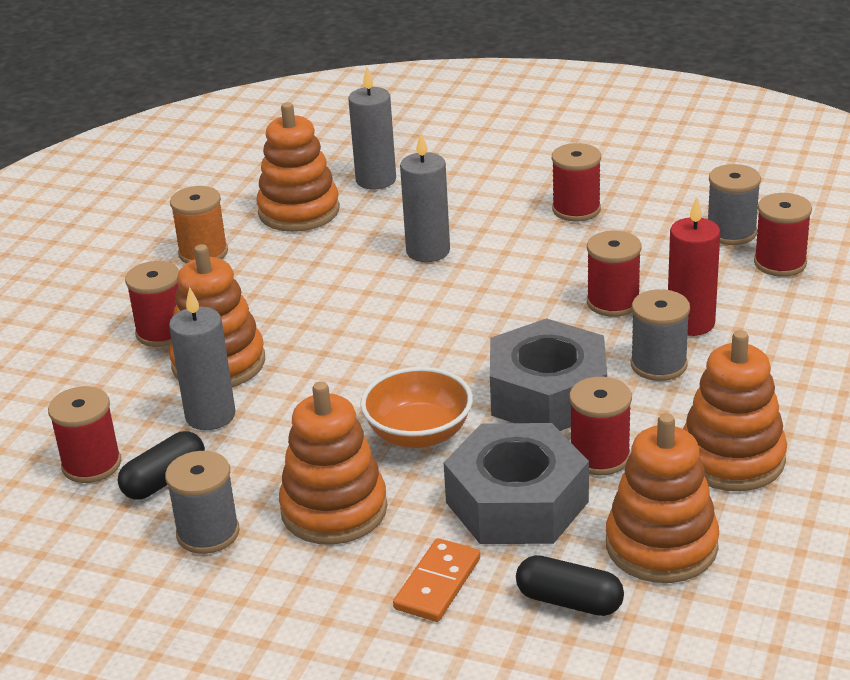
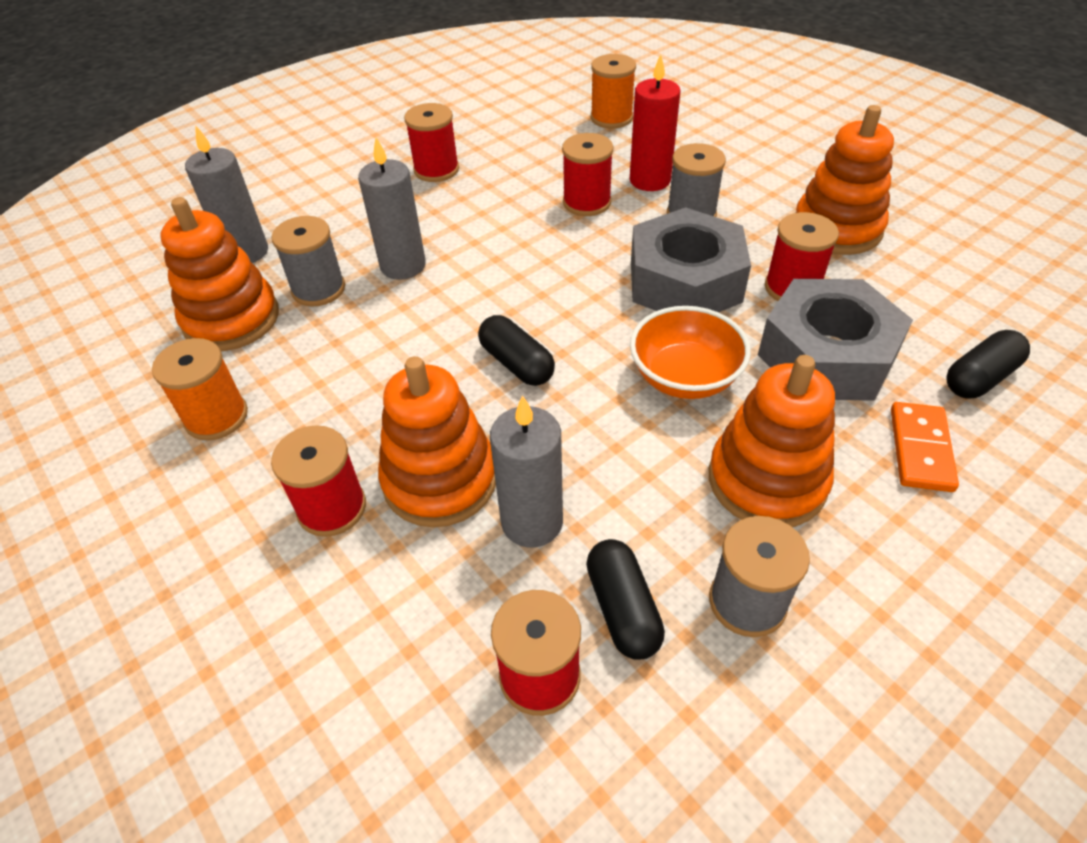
camera: 60 degrees left, 15 degrees up
orange domino [393,538,480,622] -> orange domino turned 45 degrees clockwise [891,402,959,492]
orange stacking toy [606,413,719,583] -> none
grey spool [708,164,761,245] -> grey spool moved to [272,216,345,307]
red spool [754,193,812,277] -> orange spool [591,54,636,128]
none -> black capsule [478,315,555,386]

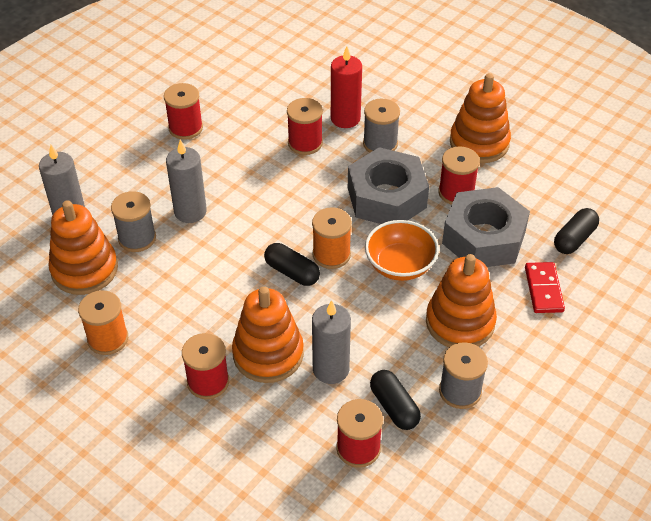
camera: 15 degrees left, 0 degrees up
orange spool [591,54,636,128] -> orange spool moved to [312,207,352,269]
orange domino [891,402,959,492] -> red domino [525,262,565,313]

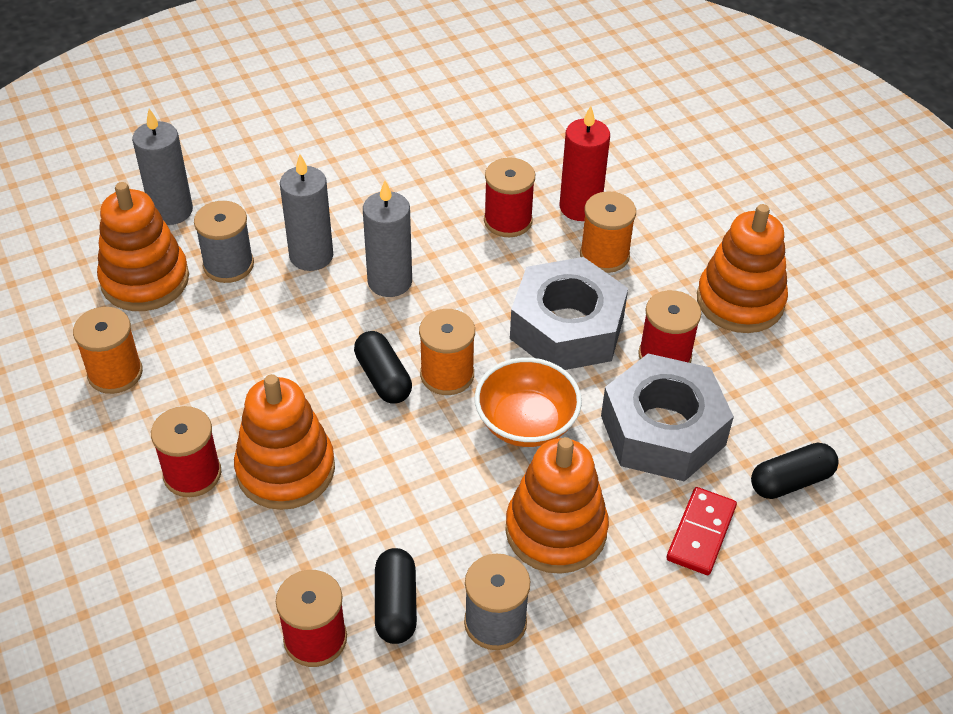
camera: 25 degrees right, 0 degrees up
red spool [164,83,203,140] -> none
grey candle [312,300,351,384] -> grey candle moved to [363,180,412,297]
grey spool [363,99,400,153] -> orange spool [580,191,636,273]

